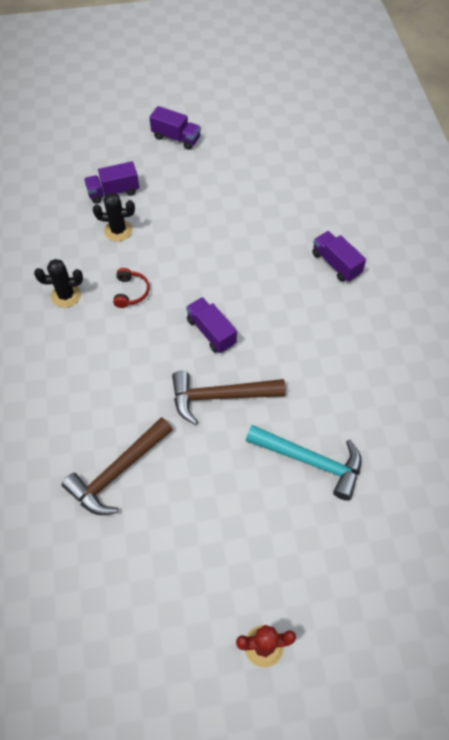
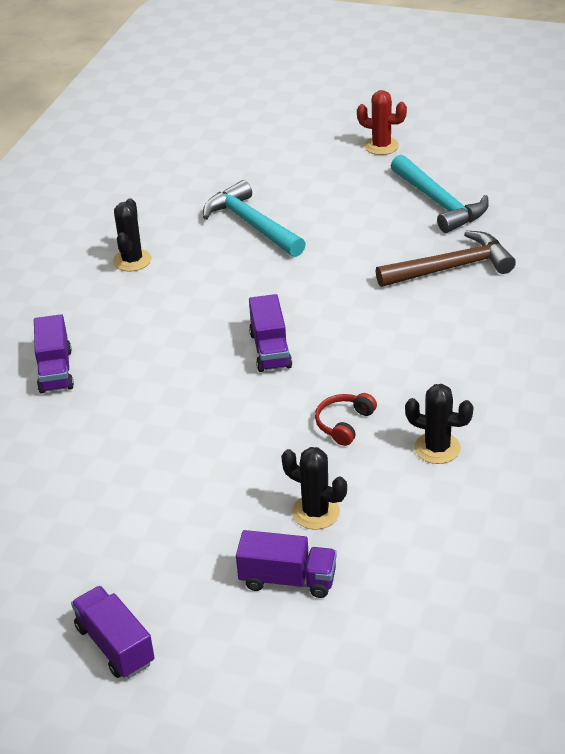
camera: 150 degrees left, 20 degrees down
brown hammer [172,371,286,425] -> none
none -> black cactus [113,198,151,272]
none -> turquoise hammer [391,155,489,233]

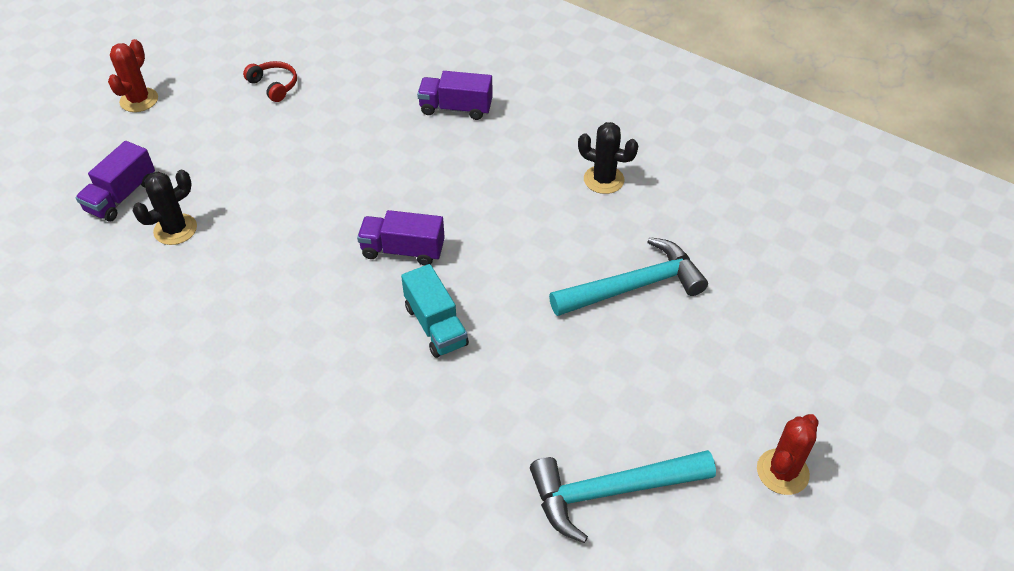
camera: 105 degrees right, 10 degrees up
purple truck [71,586,155,678] -> red cactus [108,39,158,112]
red headphones [315,393,377,446] -> red headphones moved to [243,61,297,102]
brown hammer [376,231,516,287] -> none
black cactus [405,384,474,464] -> none
none -> turquoise truck [401,264,469,358]

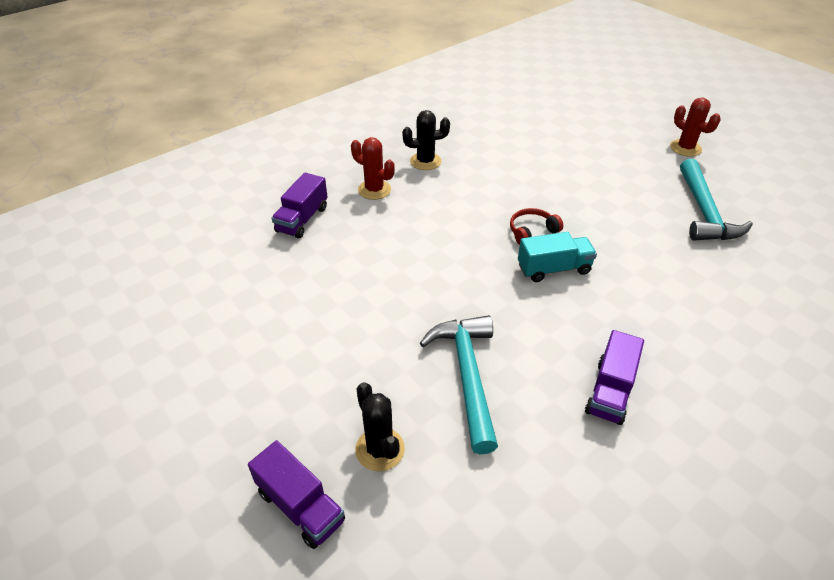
camera: 75 degrees left, 5 degrees down
red cactus [108,39,158,112] -> red cactus moved to [351,137,395,200]
red headphones [243,61,297,102] -> red headphones moved to [510,208,563,245]
purple truck [357,210,445,266] -> purple truck moved to [585,330,644,425]
turquoise hammer [549,237,708,316] -> turquoise hammer moved to [420,315,498,454]
black cactus [578,122,638,194] -> black cactus turned 45 degrees clockwise [402,110,450,170]

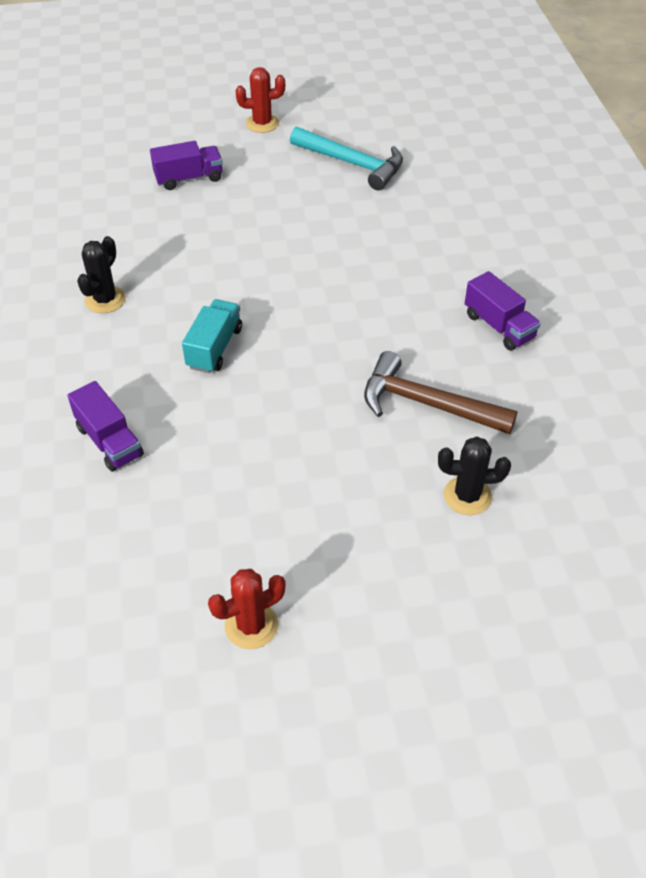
camera: 60 degrees left, 5 degrees up
purple truck [248,440,345,549] -> purple truck moved to [150,141,223,190]
red cactus [351,137,395,200] -> red cactus moved to [208,569,286,649]
turquoise hammer [420,315,498,454] -> brown hammer [364,351,518,434]
red headphones [510,208,563,245] -> none
turquoise truck [518,232,597,282] -> turquoise truck moved to [182,299,242,373]

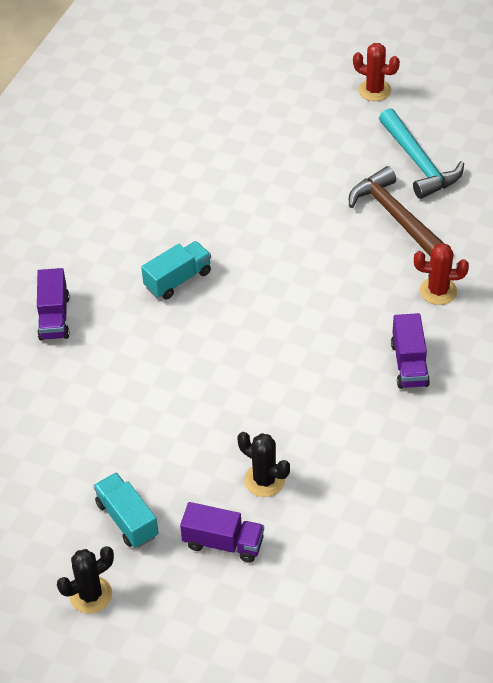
camera: 35 degrees right, 0 degrees up
black cactus [77,236,126,313] -> black cactus moved to [57,546,114,614]
purple truck [150,141,223,190] -> purple truck moved to [180,502,264,563]
red cactus [208,569,286,649] -> red cactus moved to [414,243,469,305]
brown hammer [364,351,518,434] -> brown hammer moved to [349,166,445,257]
none -> turquoise truck [94,473,158,548]

